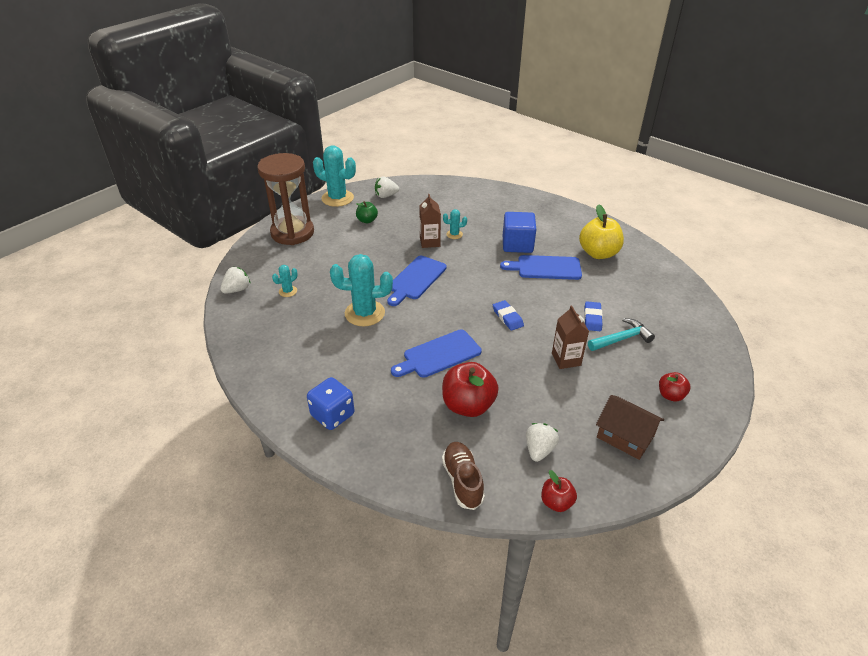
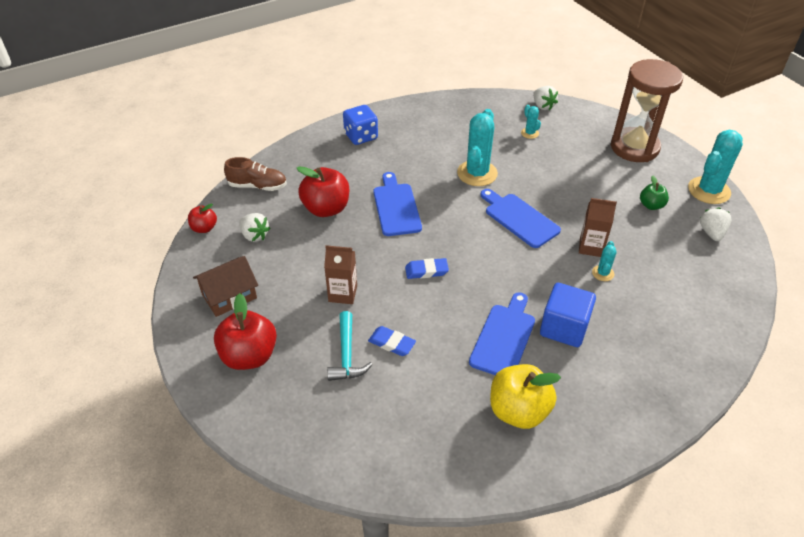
camera: 110 degrees right, 5 degrees up
red apple [659,372,691,401] -> red apple [214,293,277,370], size x1.83

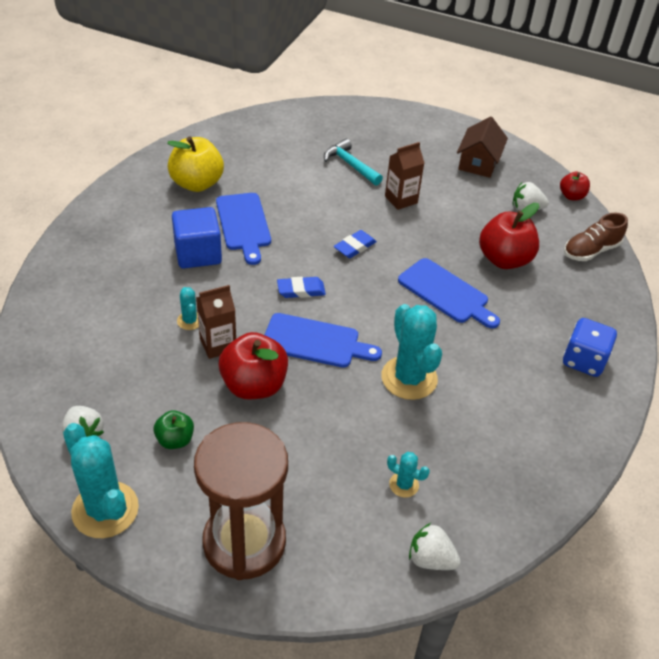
camera: 140 degrees right, 0 degrees up
red apple [214,293,277,370] -> red apple moved to [218,332,288,399]
blue eraser [368,326,416,356] -> blue eraser moved to [277,277,326,298]
turquoise cactus [688,130,743,204] -> turquoise cactus turned 45 degrees counterclockwise [63,423,139,538]

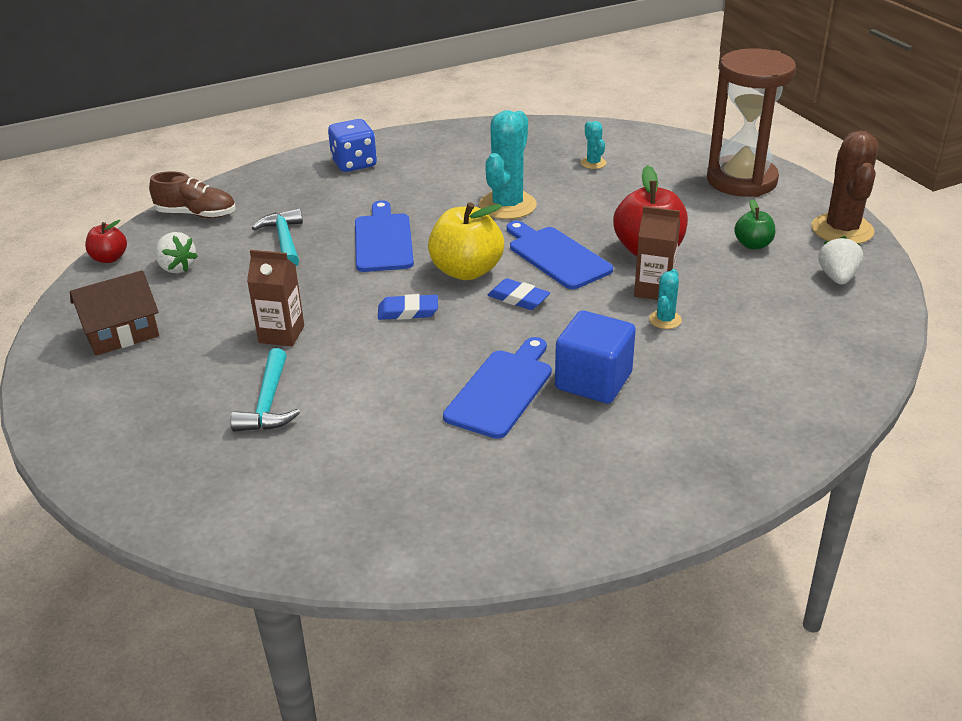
camera: 135 degrees left, 10 degrees down
turquoise cactus [63,423,139,538] -> brown cactus [811,131,878,244]
yellow apple [167,137,224,192] -> yellow apple moved to [428,202,504,280]
white strawberry [409,523,461,570] -> none
red apple [479,203,539,269] -> turquoise hammer [252,208,303,266]

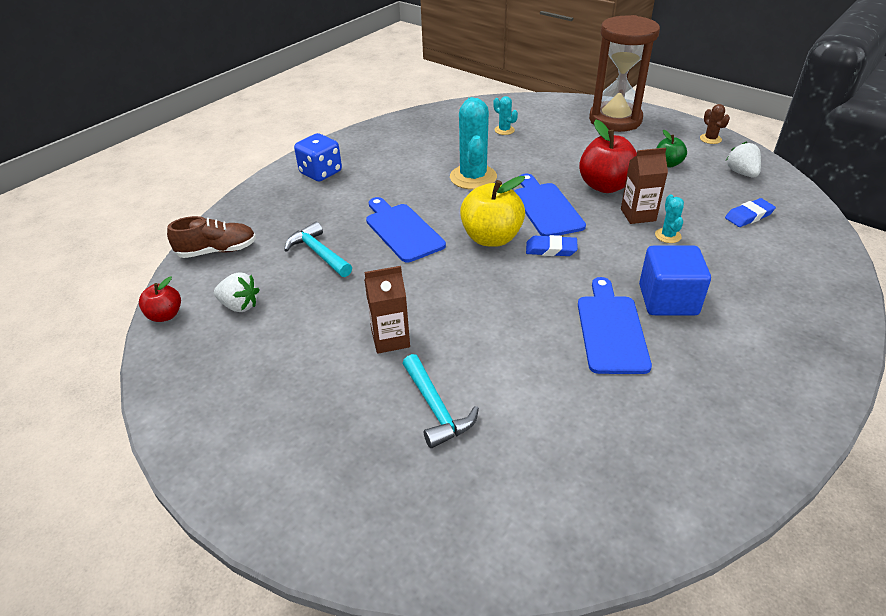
camera: 25 degrees left, 5 degrees up
brown house [70,270,159,356] -> none
blue eraser [378,294,438,320] -> blue eraser moved to [725,198,776,227]
blue cutting board [507,221,613,289] -> blue cutting board turned 45 degrees clockwise [514,173,586,236]
brown cactus [811,131,878,244] -> brown cactus [700,104,730,144], size x0.47

